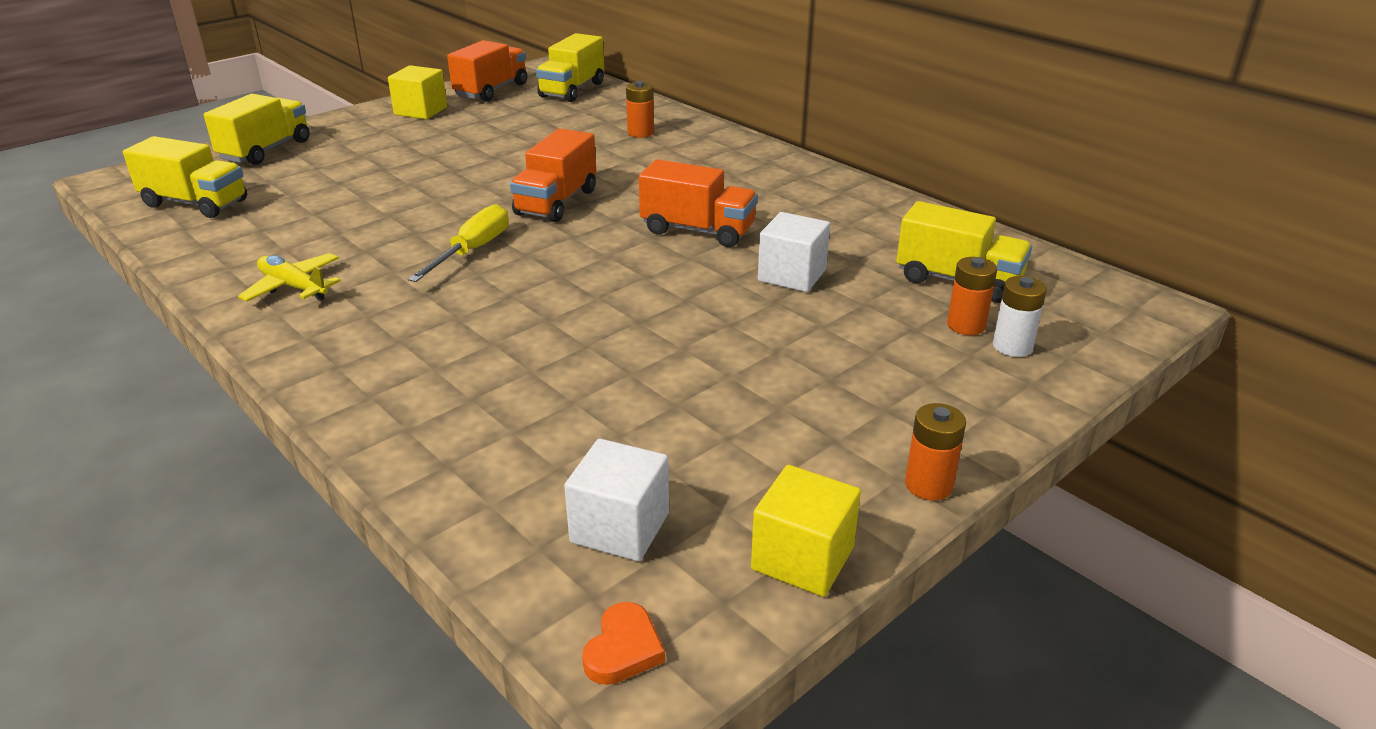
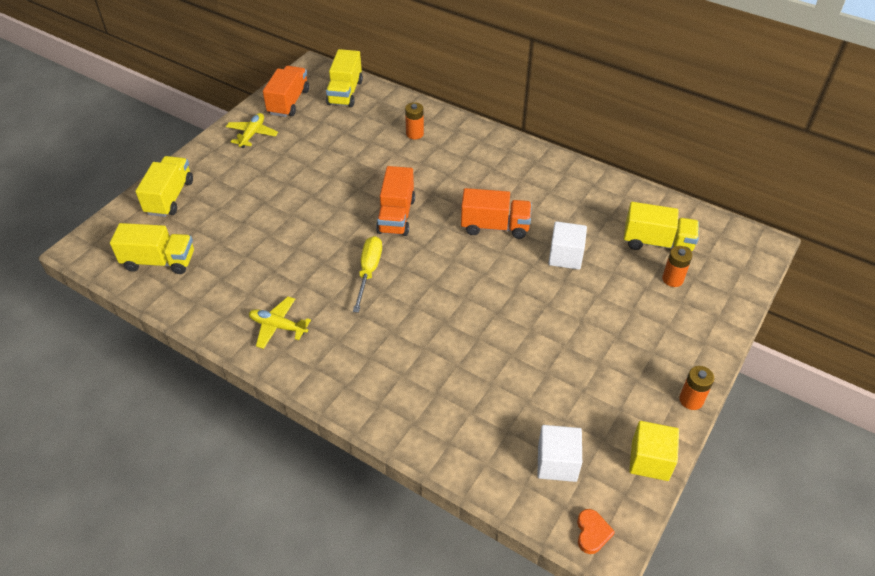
camera: 15 degrees left, 15 degrees up
yellow cube [388,65,447,119] -> yellow plane [226,113,278,148]
white battery [993,276,1047,357] -> none

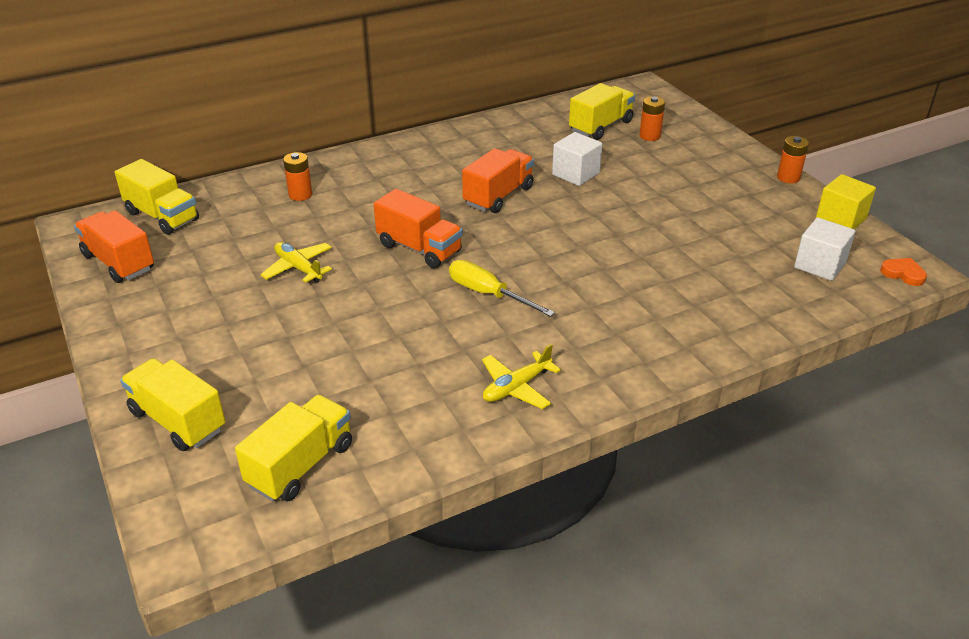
camera: 60 degrees left, 10 degrees down
yellow plane [226,113,278,148] -> yellow plane moved to [260,242,332,283]

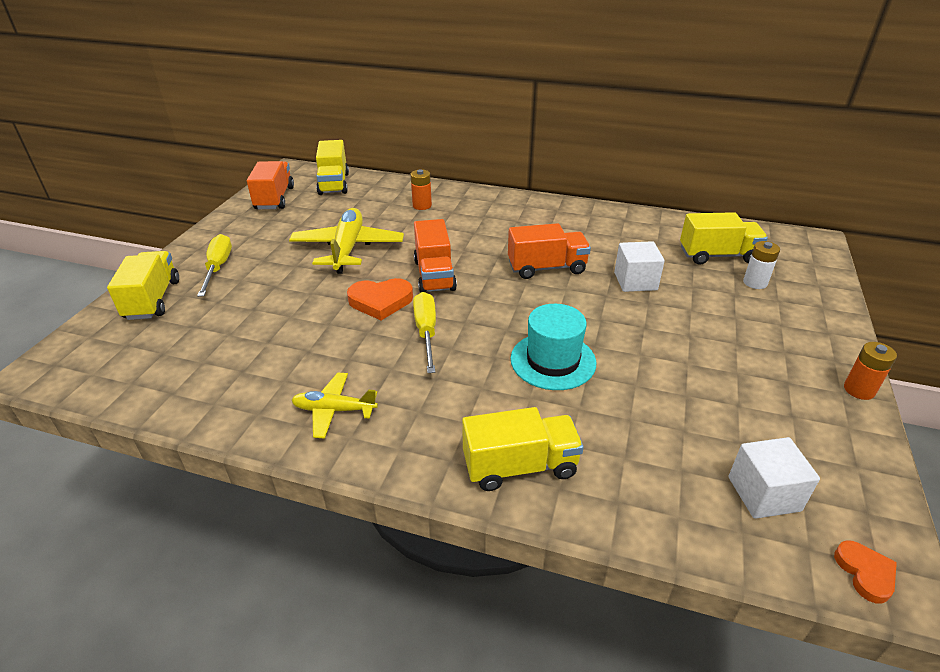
camera: 45 degrees right, 0 degrees up
yellow truck [235,395,352,501] -> yellow truck moved to [462,407,584,491]
yellow plane [260,242,332,283] -> yellow plane [289,208,404,274], size x1.74
orange battery [639,96,665,141] -> white battery [743,241,780,289]
yellow cube [816,174,876,229] -> none
none -> yellow screwdriver [197,234,232,297]
none -> orange heart [347,278,413,320]
none -> turquoise hat [510,304,596,390]

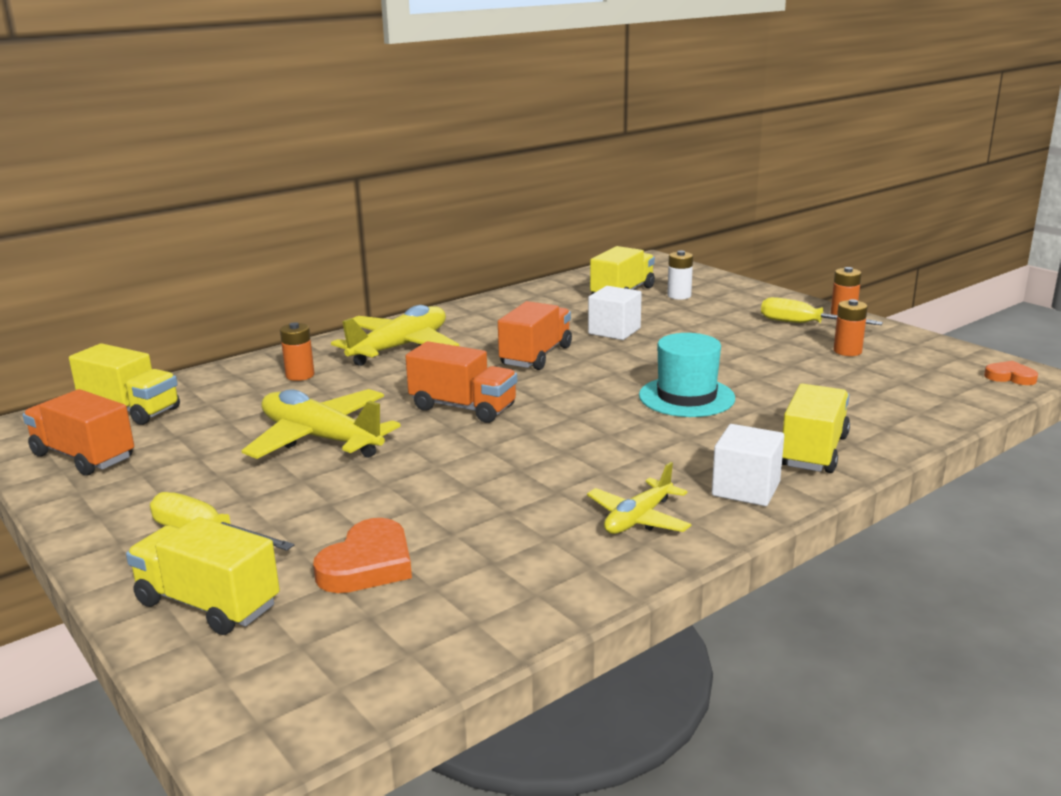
camera: 55 degrees left, 15 degrees down
orange heart [347,278,413,320] -> orange heart moved to [313,518,412,593]
yellow screwdriver [413,292,436,373] -> yellow screwdriver moved to [761,297,883,325]
white cube [729,437,820,519] -> white cube moved to [712,424,784,506]
none -> yellow plane [331,305,459,366]
none -> orange battery [834,299,868,356]

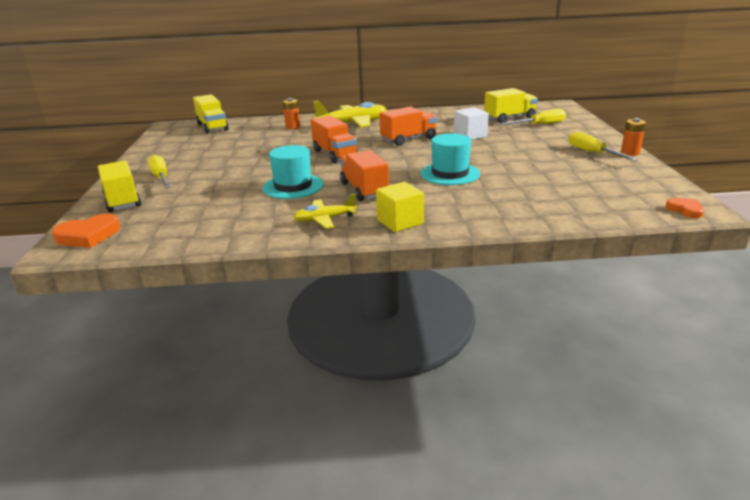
camera: 35 degrees right, 5 degrees up
orange truck [23,389,134,476] -> orange truck moved to [340,150,389,201]
yellow plane [242,389,401,459] -> none
orange heart [313,518,412,593] -> orange heart moved to [52,213,120,248]
white battery [667,251,693,300] -> yellow screwdriver [501,108,566,125]
white cube [712,424,784,506] -> yellow cube [376,182,424,232]
yellow truck [782,384,850,473] -> none
orange battery [834,299,868,356] -> none
none -> turquoise hat [263,145,324,199]

